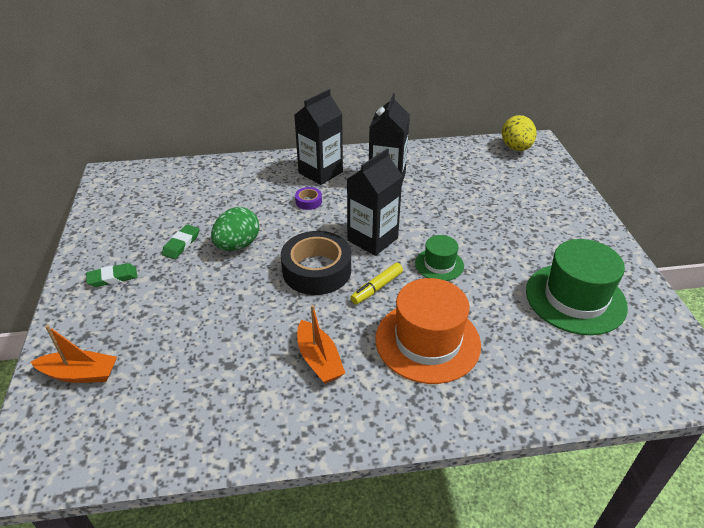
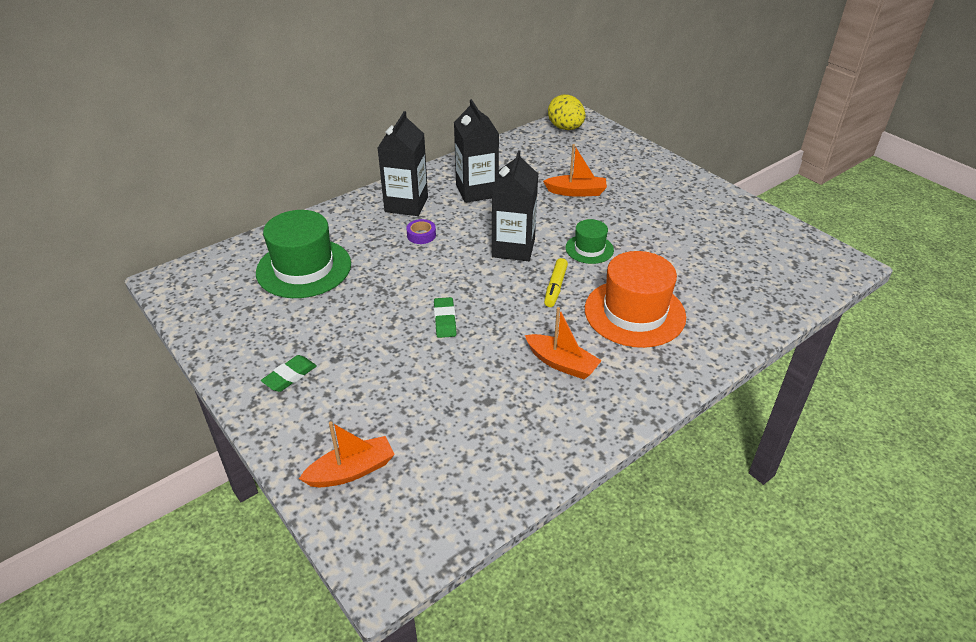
camera: 30 degrees left, 0 degrees up
green eraser [162,225,199,259] -> green eraser moved to [434,297,457,338]
green egg [211,207,259,251] -> none
black tape [280,231,351,295] -> none
green hat [526,239,628,335] -> green hat moved to [256,210,351,298]
none -> orange boat [543,144,607,197]

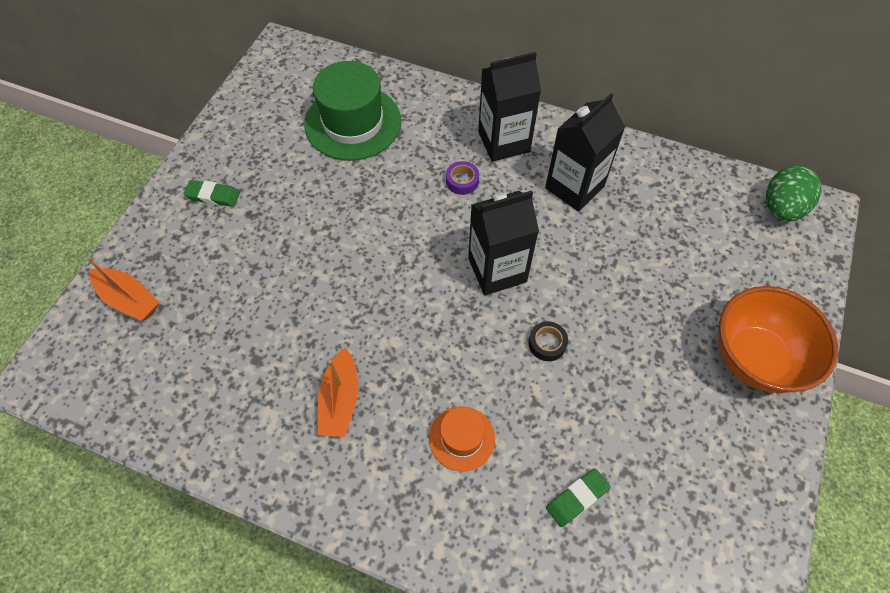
camera: 60 degrees right, 20 degrees up
green eraser [434,297,457,338] -> green eraser moved to [546,468,611,527]
orange boat [543,144,607,197] -> none
yellow marker [544,258,568,307] -> none
yellow egg [548,94,585,130] -> green egg [766,165,822,221]
green hat [566,219,614,264] -> black tape [528,321,568,361]
orange hat [585,251,686,348] -> orange hat [429,406,495,472], size x0.53
none -> orange bowl [718,286,838,393]

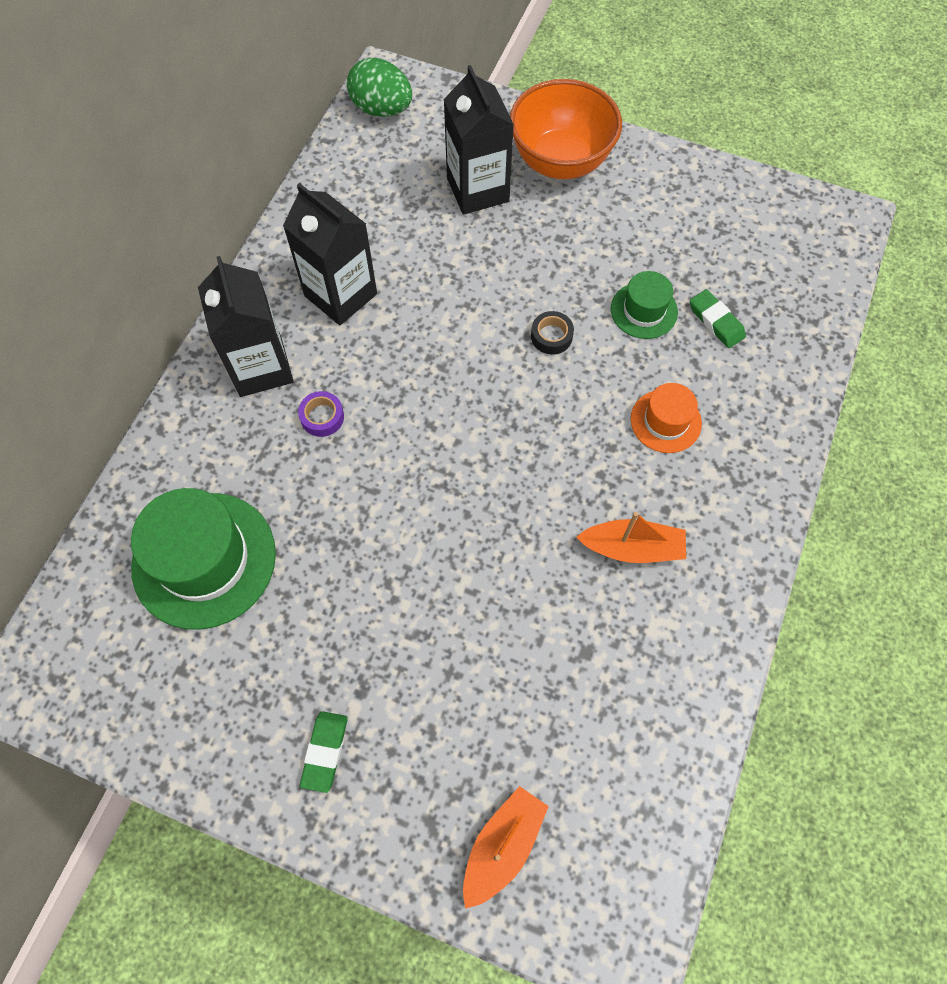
camera: 90 degrees left, 5 degrees up
black carton [468,190,539,295] -> black carton moved to [443,65,514,215]
none -> green hat [611,271,678,339]

